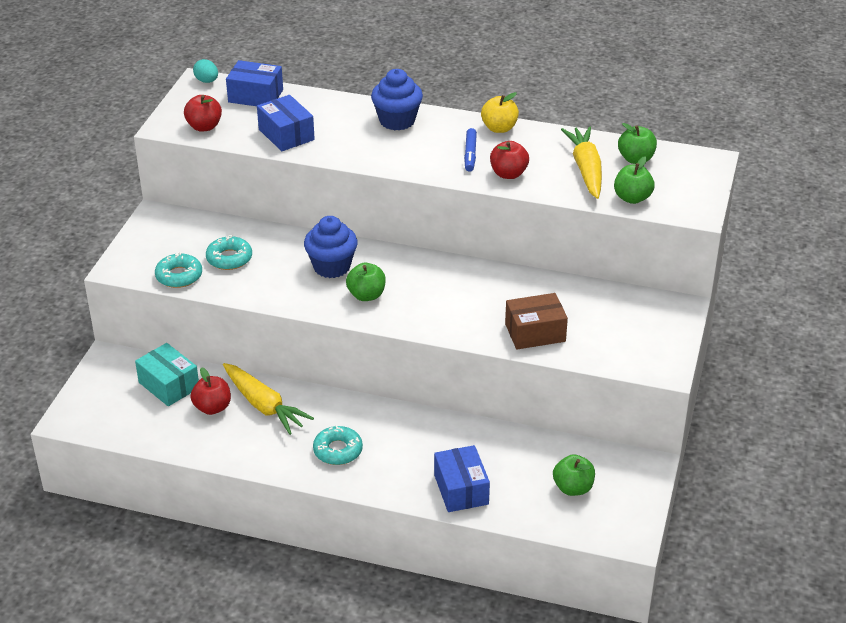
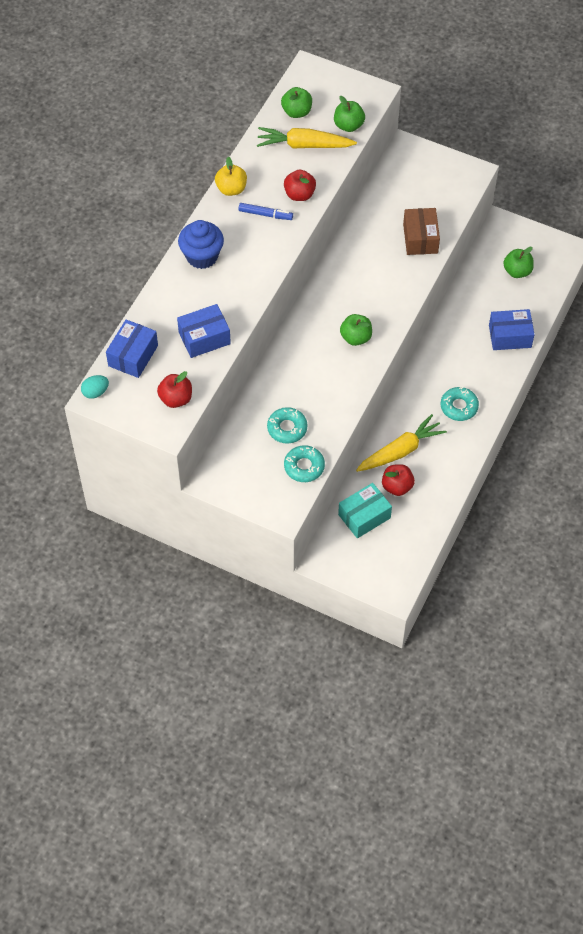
camera: 80 degrees left, 20 degrees up
blue cupcake [304,216,358,278] -> none

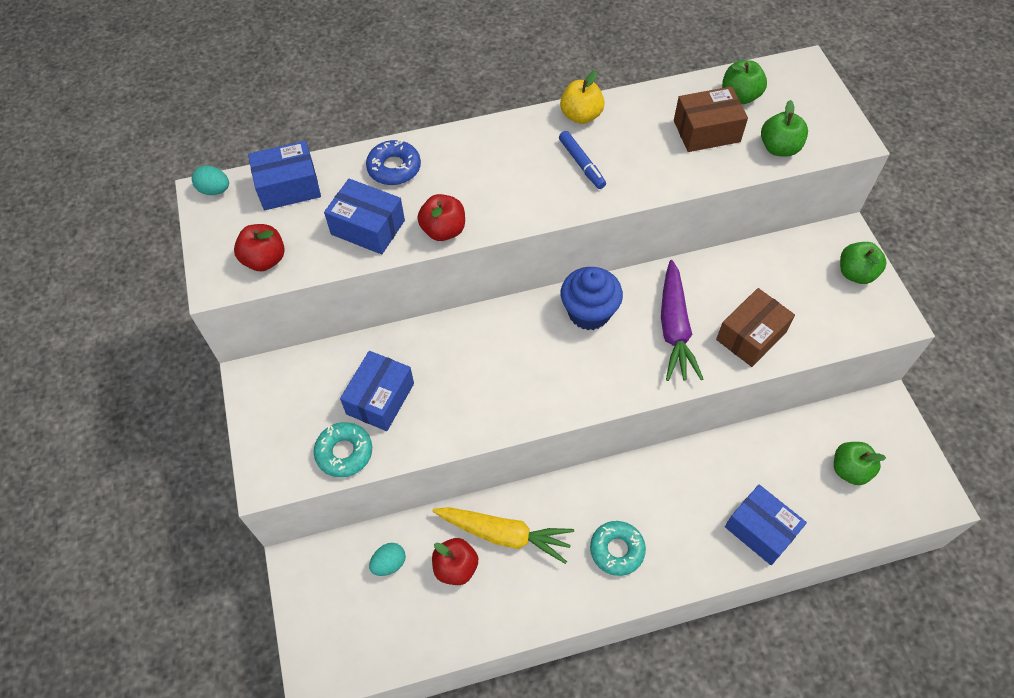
camera: 50 degrees right, 0 degrees up
blue cupcake [178,220,224,269] -> blue cupcake moved to [561,267,623,330]
yellow carrot [257,127,357,149] -> brown box [674,86,748,152]
turquoise donut [267,407,308,444] -> blue box [340,351,414,431]
red apple [284,170,316,201] -> red apple moved to [417,194,465,241]
turquoise box [338,483,392,538] -> turquoise egg [369,543,406,576]
green apple [340,314,372,346] -> green apple moved to [840,242,886,284]
none -> blue donut [366,139,421,185]
none -> purple carrot [661,260,703,381]

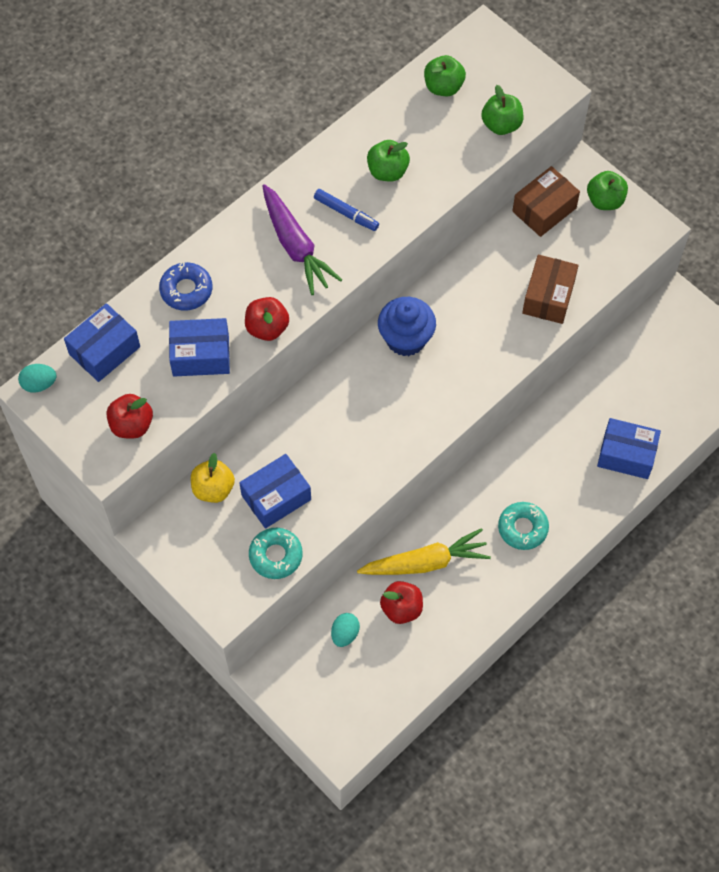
camera: 30 degrees left, 5 degrees up
blue box [340,351,414,431] -> blue box turned 60 degrees clockwise [239,454,311,529]
yellow apple [560,71,605,124] -> yellow apple moved to [191,453,235,503]
purple carrot [661,260,703,381] -> purple carrot moved to [262,184,342,295]
brown box [674,86,748,152] -> brown box moved to [512,166,580,237]
green apple [834,442,886,485] -> green apple moved to [367,140,410,181]

